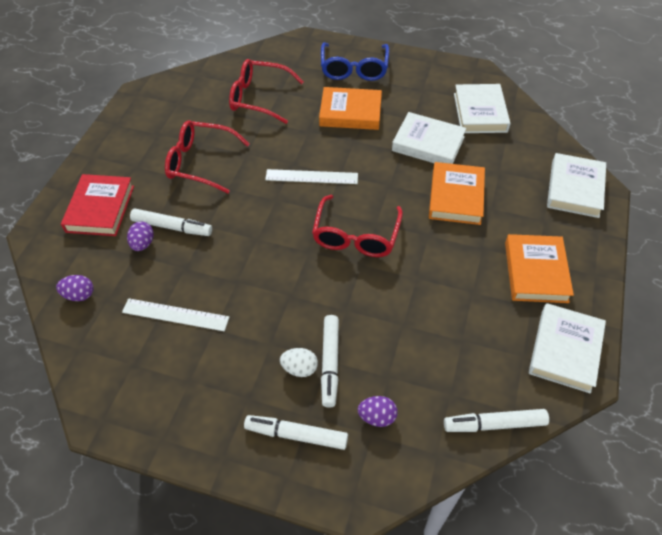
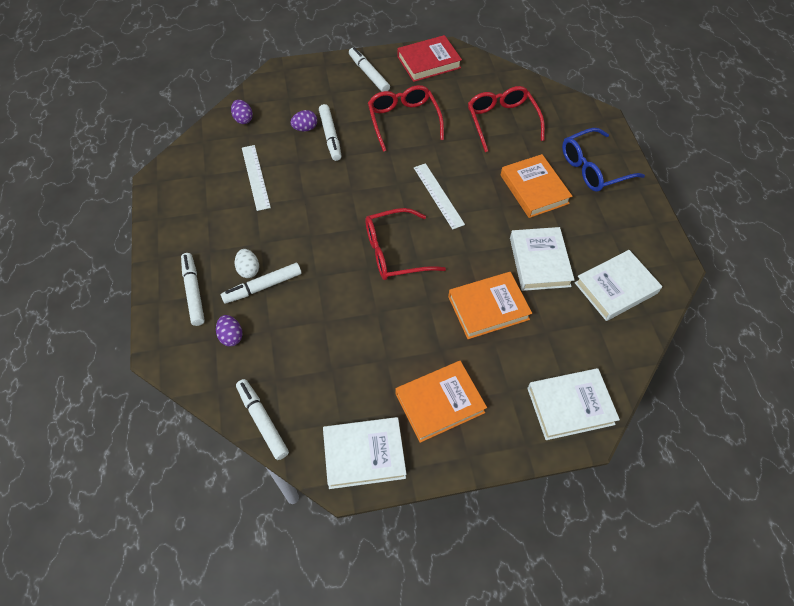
camera: 60 degrees right, 5 degrees up
red book [61,174,134,236] -> red book moved to [397,35,462,82]
none -> white marker [349,47,390,92]

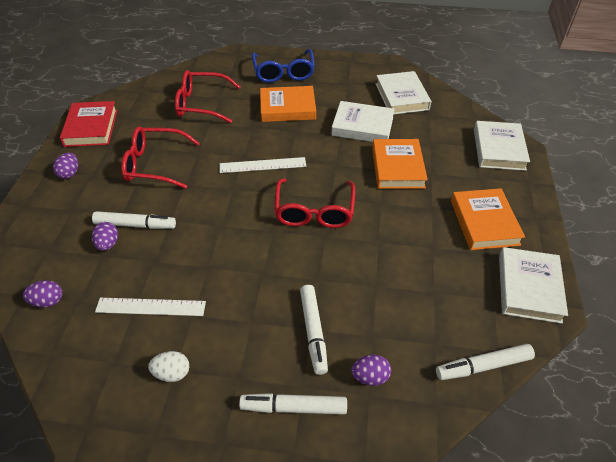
camera: 70 degrees left, 10 degrees down
white egg [235,249,259,278] -> white egg moved to [148,351,189,382]
white marker [349,47,390,92] -> purple egg [53,153,78,179]

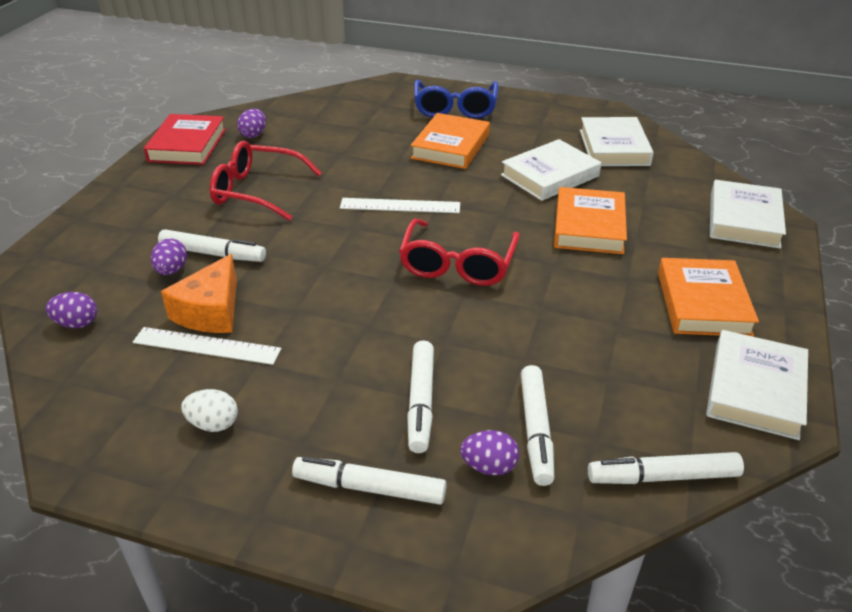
camera: 10 degrees right, 10 degrees down
purple egg [53,153,78,179] -> purple egg moved to [237,109,266,138]
red glasses [175,70,240,123] -> none
orange book [260,86,316,122] -> orange book turned 75 degrees counterclockwise [411,113,490,169]
white book [331,101,395,142] -> white book turned 60 degrees counterclockwise [501,139,601,201]
none -> orange cheese [161,254,237,333]
none -> white marker [521,365,554,486]

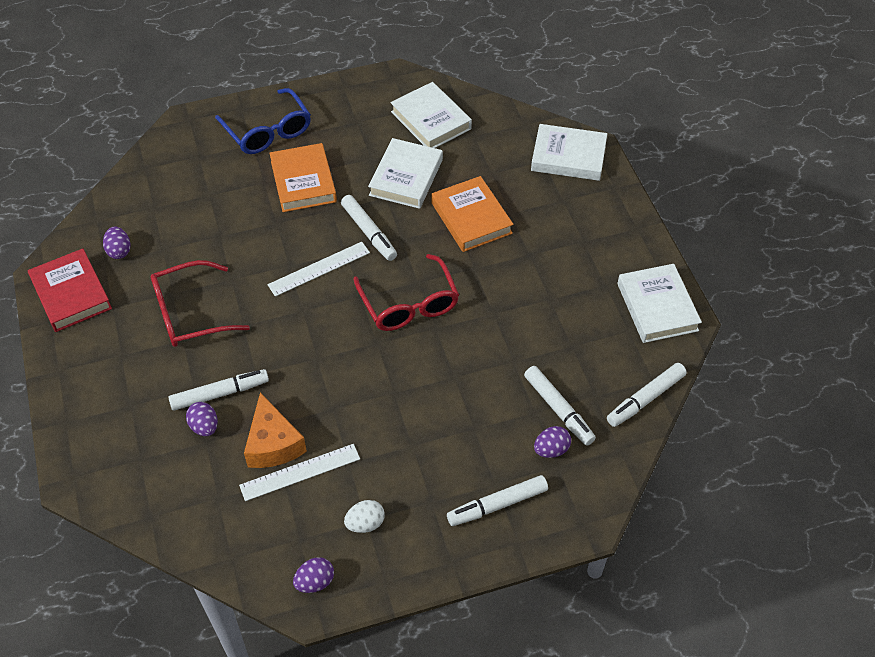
camera: 35 degrees left, 15 degrees up
purple egg [45,292,97,328] -> purple egg moved to [293,557,334,593]
white marker [407,340,434,453] -> white marker moved to [341,195,397,261]
orange book [658,258,759,337] -> none
white book [710,180,786,249] -> white book turned 60 degrees counterclockwise [531,124,607,181]

